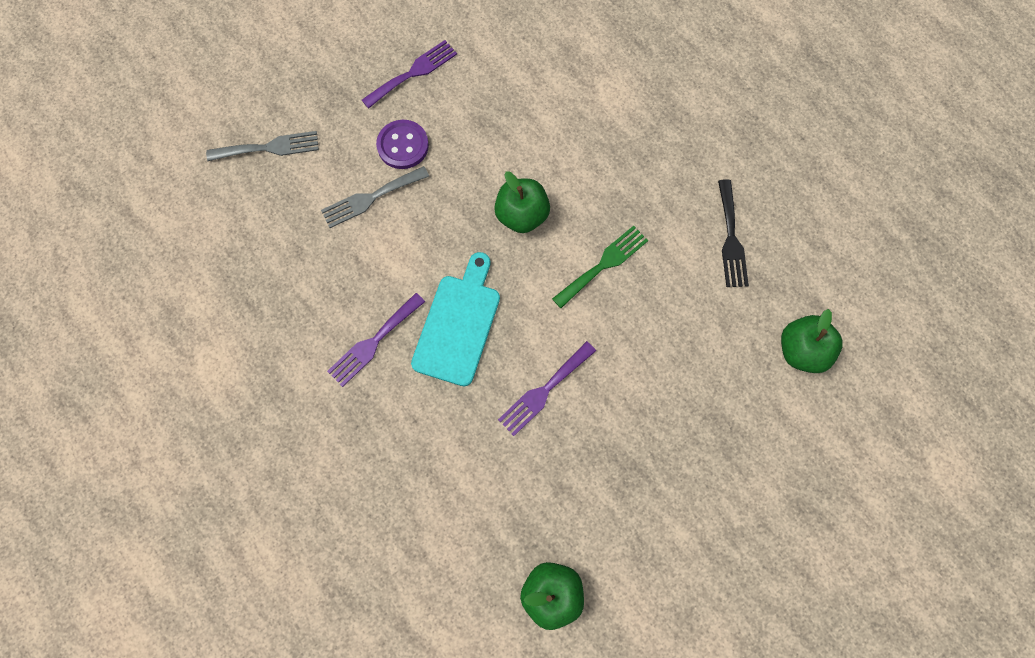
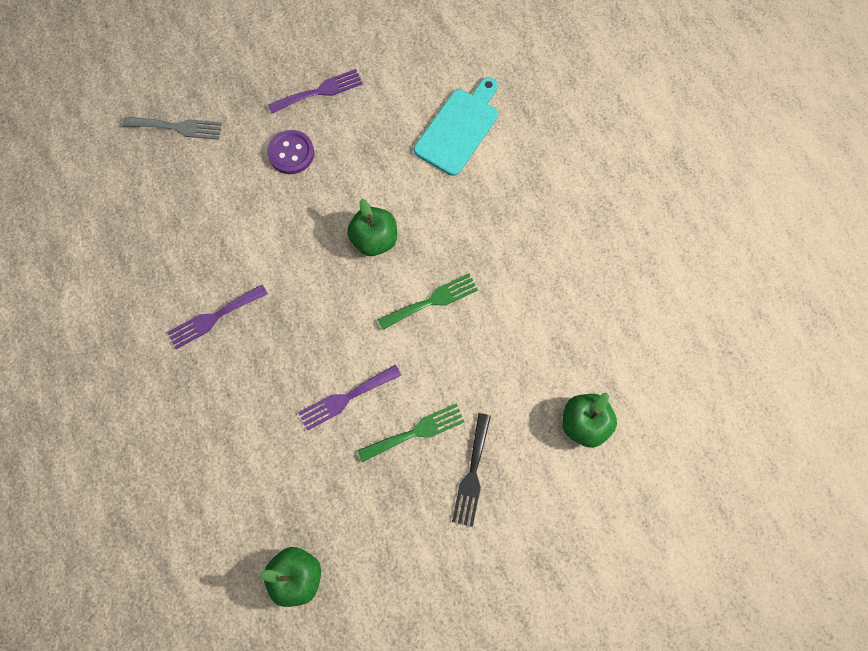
camera: 15 degrees right, 0 degrees up
grey fork [321,166,429,228] -> none
turquoise cutting board [411,252,500,386] -> turquoise cutting board moved to [414,77,498,176]
black fork [718,179,749,287] -> black fork moved to [452,413,491,527]
none -> green fork [357,403,465,462]

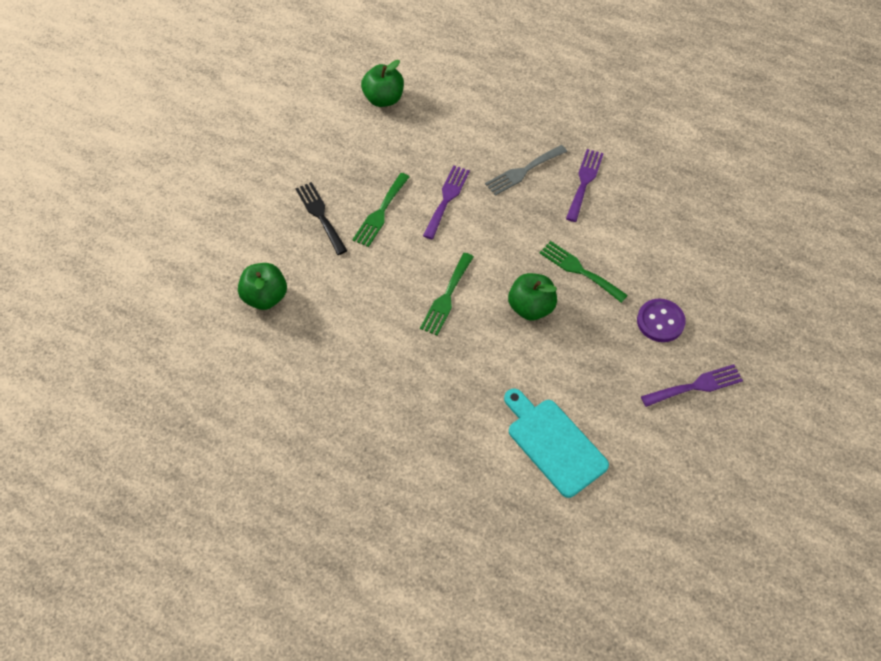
camera: 140 degrees right, 15 degrees down
grey fork [123,117,222,140] -> grey fork moved to [485,145,567,196]
purple fork [268,69,363,113] -> purple fork turned 135 degrees counterclockwise [641,364,743,407]
turquoise cutting board [414,77,498,176] -> turquoise cutting board turned 150 degrees clockwise [504,389,609,498]
none -> green fork [539,241,628,303]

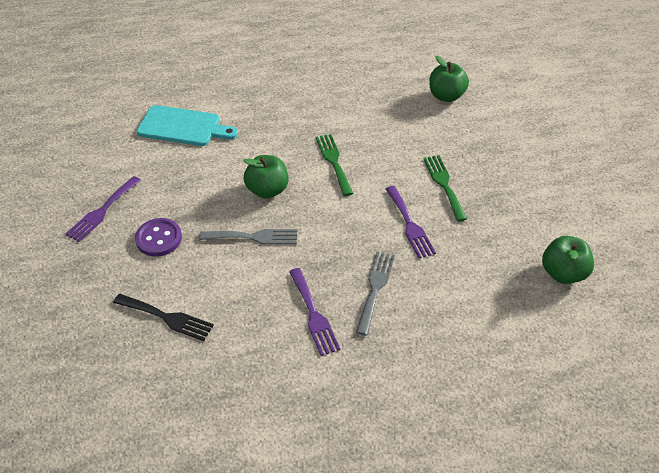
camera: 140 degrees right, 10 degrees down
black fork [295,182,347,255] -> black fork moved to [113,294,214,341]
green fork [539,241,628,303] -> grey fork [199,229,297,244]

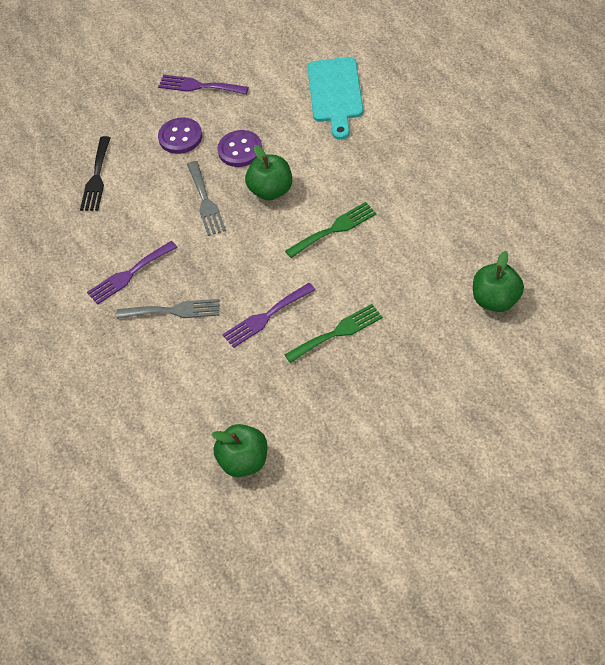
camera: 80 degrees right, 5 degrees up
none -> purple button [217,130,262,167]

